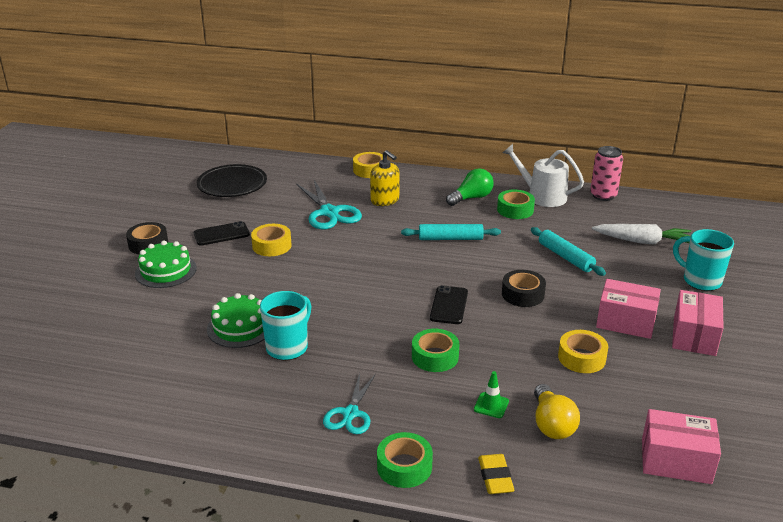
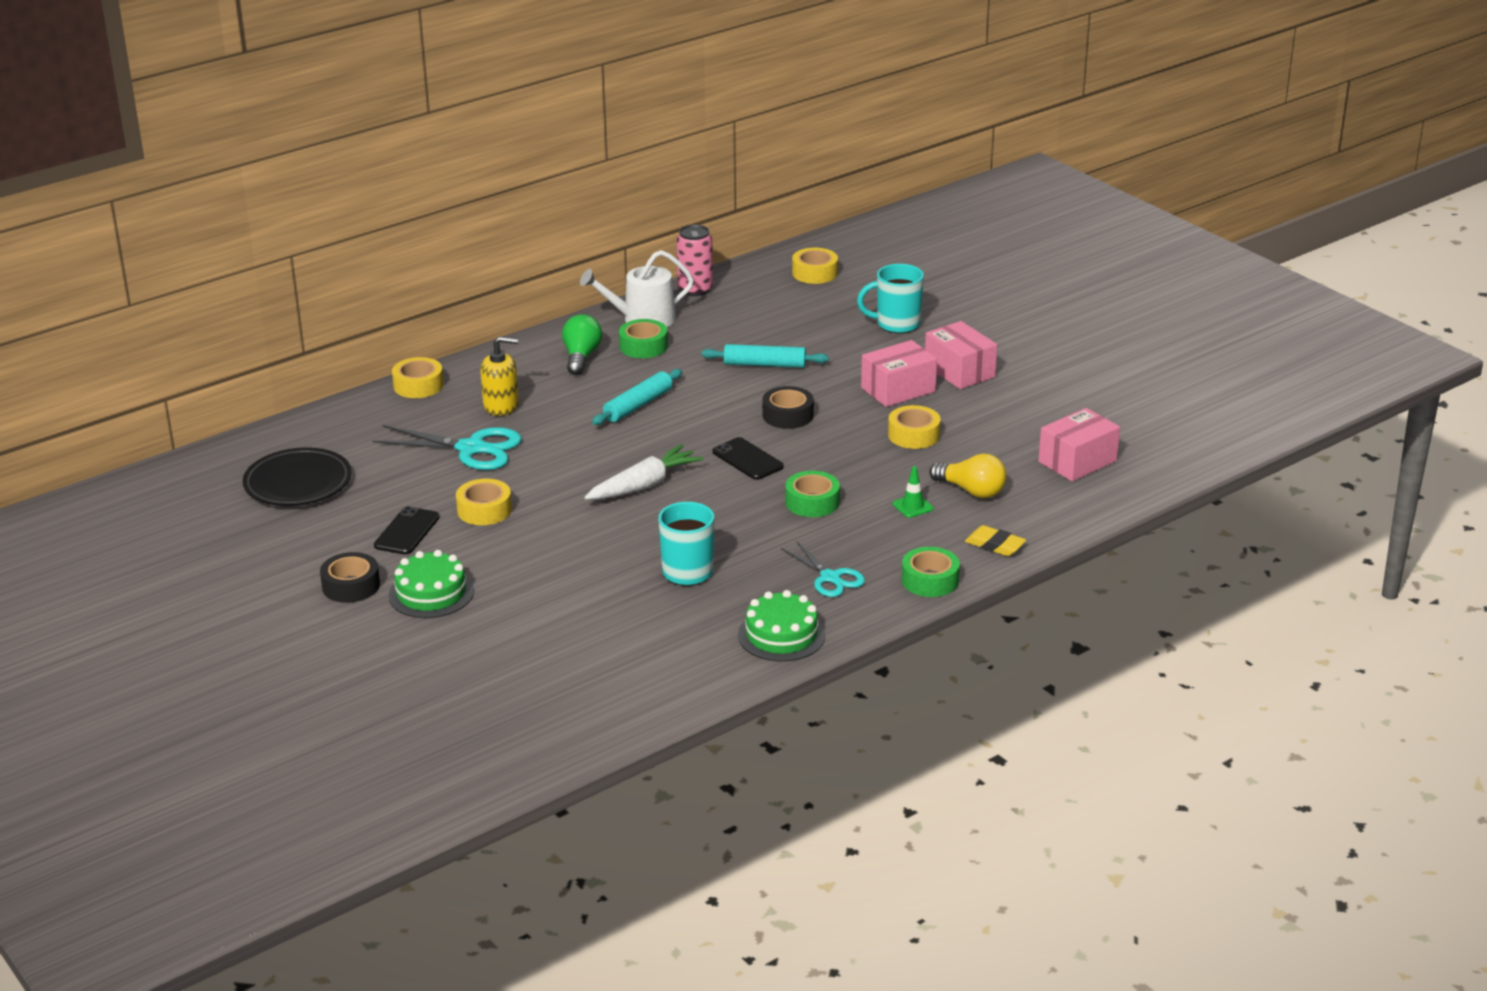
camera: 50 degrees left, 0 degrees up
green cake [207,293,265,348] -> green cake moved to [738,590,826,662]
white carrot [592,224,691,245] -> white carrot moved to [584,444,704,500]
none -> yellow tape [792,248,838,284]

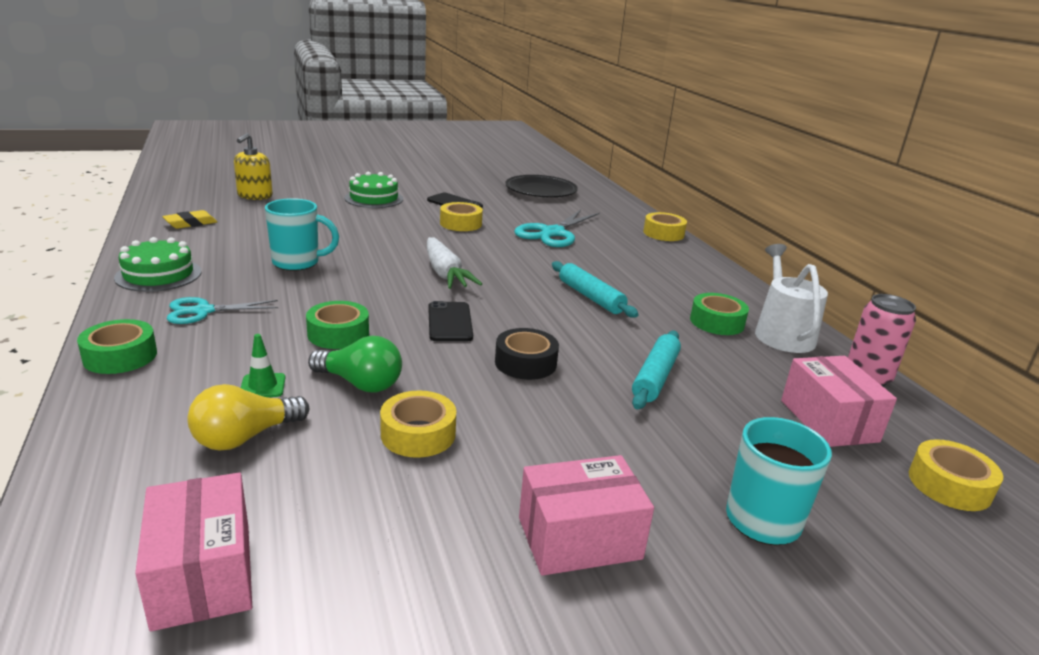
camera: 105 degrees right, 5 degrees down
black tape [320,552,380,603] -> none
yellow soap dispenser [480,336,519,416] -> yellow soap dispenser moved to [234,133,273,200]
green light bulb [562,314,602,375] -> green light bulb moved to [308,336,402,392]
black phone [713,437,784,480] -> black phone turned 75 degrees counterclockwise [428,301,473,341]
pink box [861,340,937,407] -> pink box moved to [781,356,897,447]
yellow eraser [965,525,1026,556] -> yellow eraser moved to [162,210,217,229]

